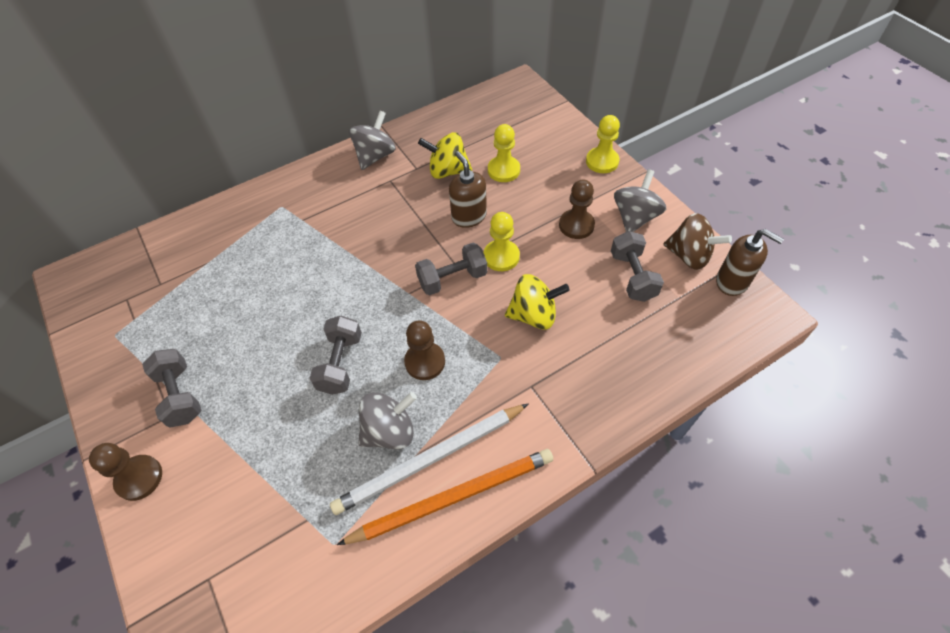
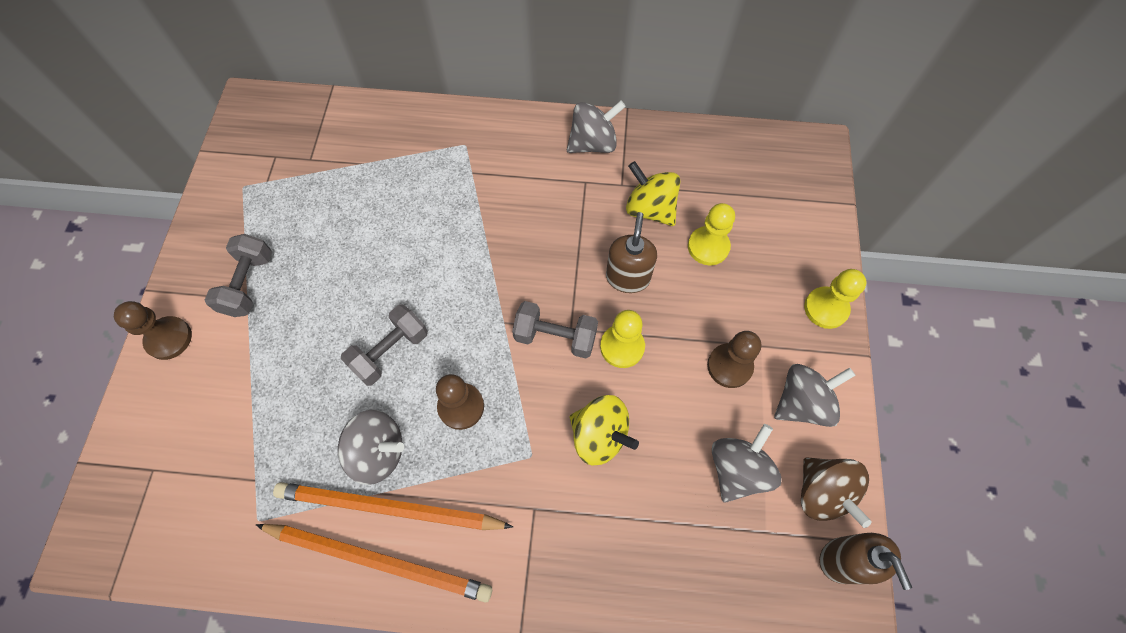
camera: 35 degrees right, 10 degrees up
white pencil [330,404,528,515] -> orange pencil [273,482,513,530]
grey dumbbell [611,231,664,302] -> grey spinning top [712,424,781,503]

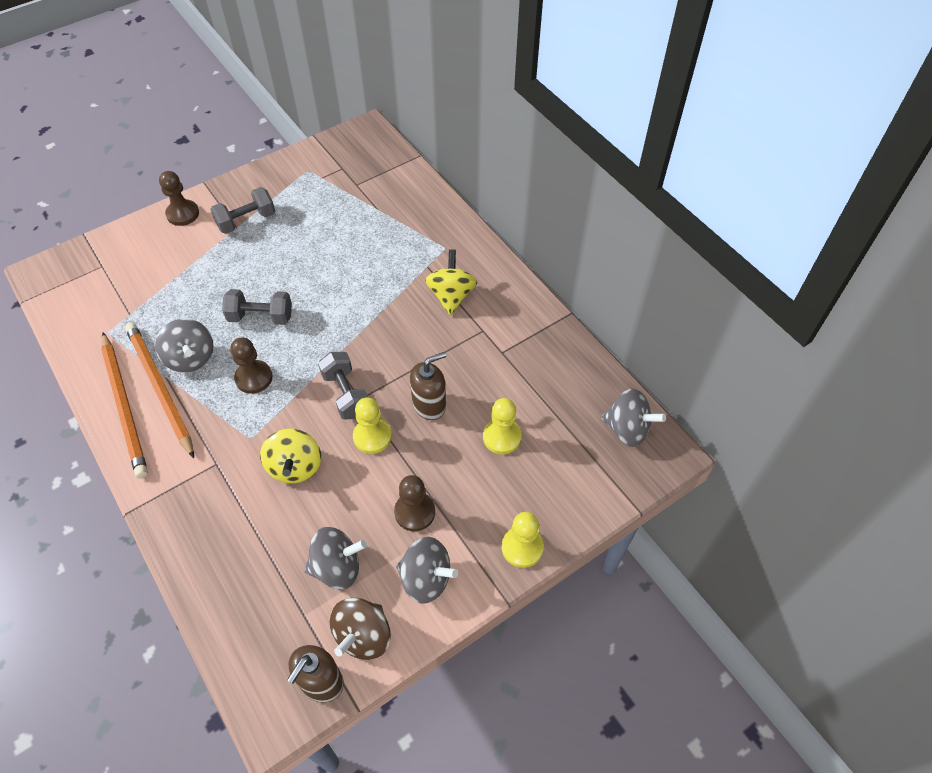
camera: 50 degrees right, 10 degrees down
grey spinning top [567,101,626,153] -> grey spinning top moved to [601,388,666,447]
yellow spinning top [626,161,680,226] -> yellow spinning top moved to [425,249,477,315]

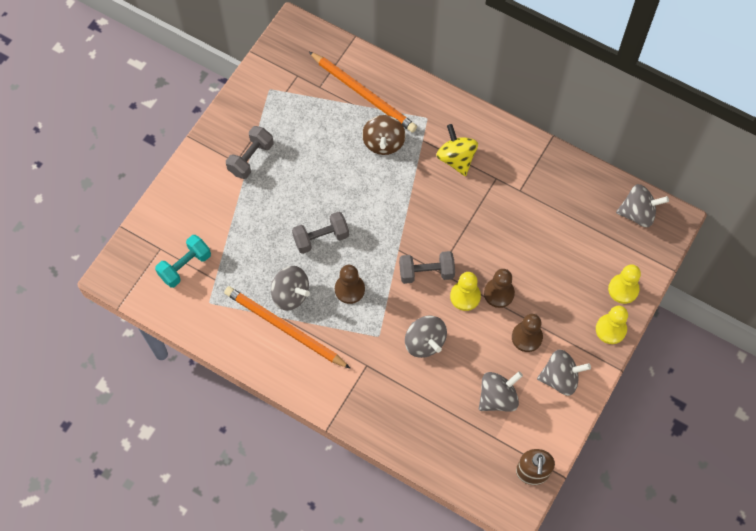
camera: 25 degrees left, 10 degrees up
orange pencil [101,332,148,478] -> orange pencil moved to [309,52,417,133]
brown pawn [159,171,199,226] -> brown pawn moved to [484,269,515,308]
yellow spinning top [260,429,321,483] -> grey spinning top [405,316,447,358]
grey dumbbell [318,352,369,420] -> grey dumbbell turned 45 degrees counterclockwise [399,251,455,284]
brown spinning top [330,598,391,660] -> brown spinning top moved to [362,115,406,155]
brown soap dispenser [410,352,446,420] -> none
yellow pawn [483,398,522,454] -> yellow pawn moved to [608,264,641,304]
none -> turquoise dumbbell [155,235,211,288]

